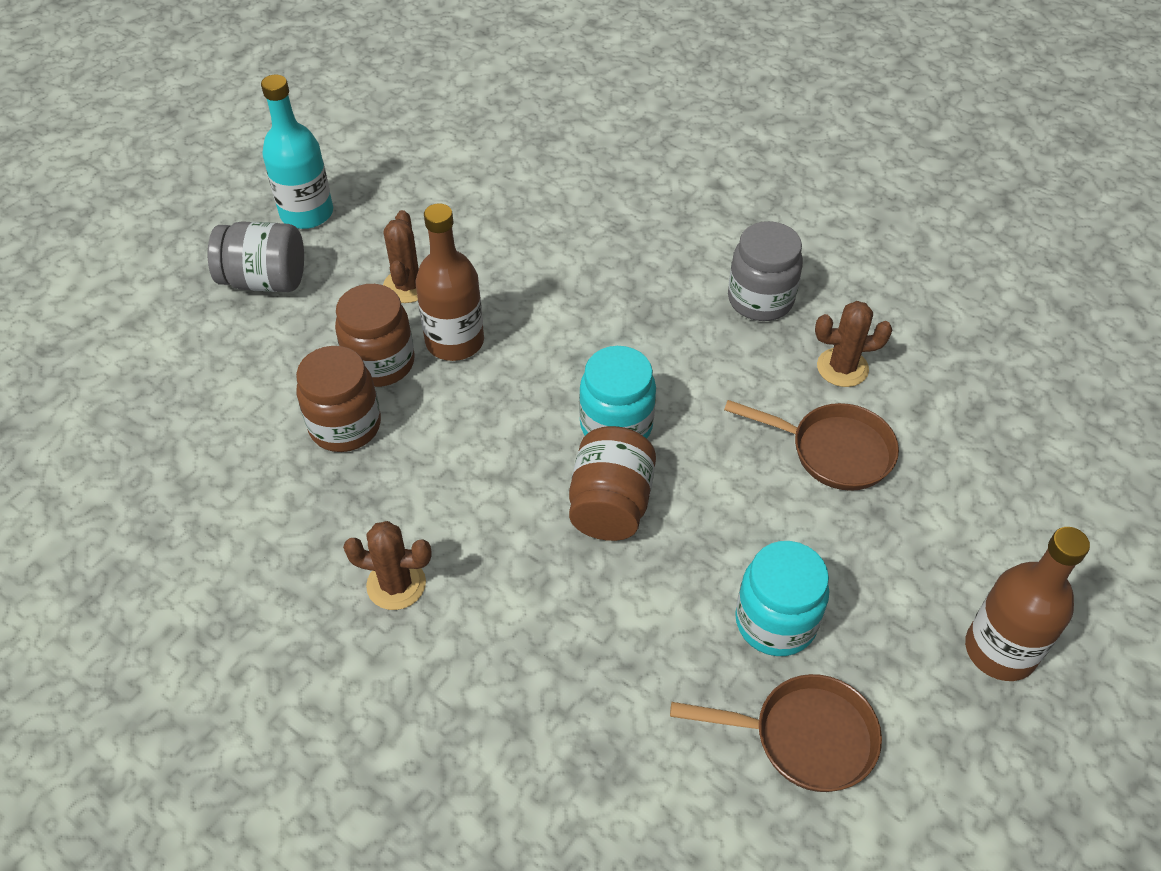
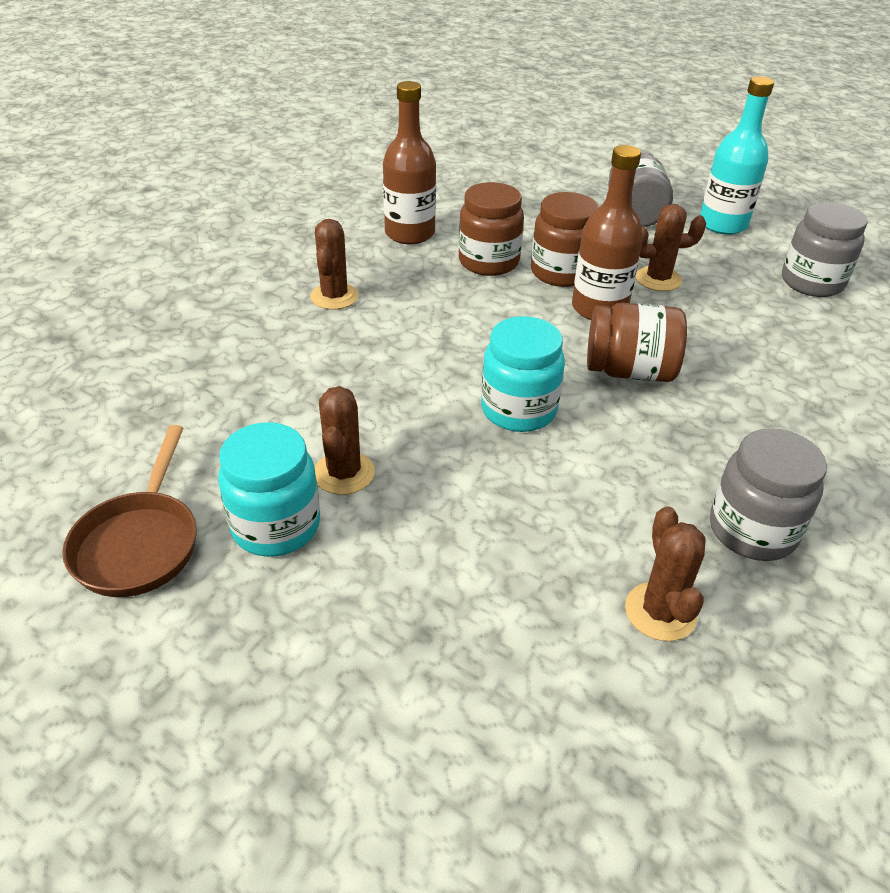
camera: 85 degrees right, 10 degrees down
brown jar [569,426,656,541] -> brown jar moved to [587,303,687,382]
brown pan [724,400,899,491] -> none
brown bottle [965,527,1090,681] -> brown bottle moved to [383,81,436,244]
none -> brown cactus [315,386,375,495]
none -> grey jar [782,202,868,297]

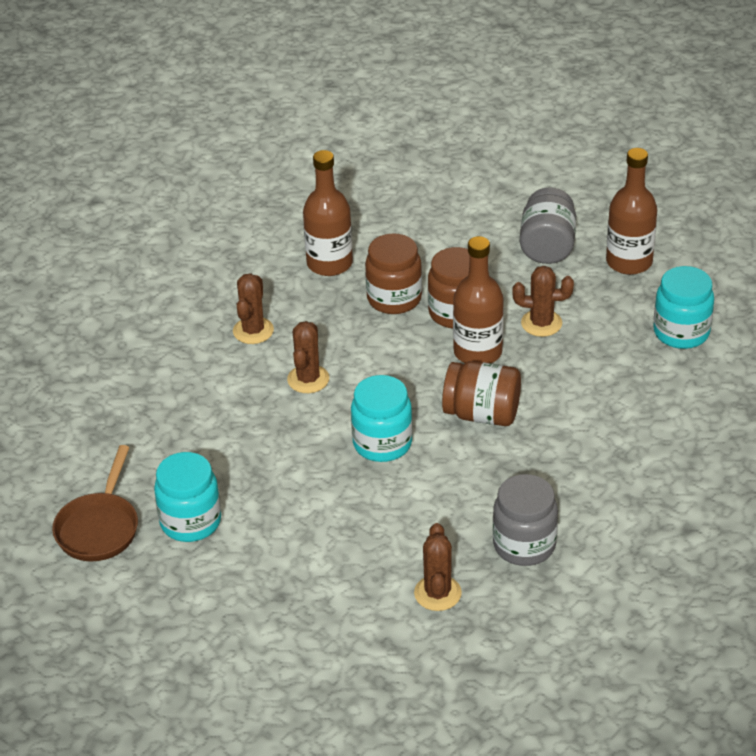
camera: 10 degrees right, 0 degrees up
brown cactus [315,386,375,495] -> brown cactus moved to [287,321,329,393]
turquoise bottle [700,76,774,235] -> brown bottle [606,148,657,275]
grey jar [782,202,868,297] -> turquoise jar [654,266,714,349]

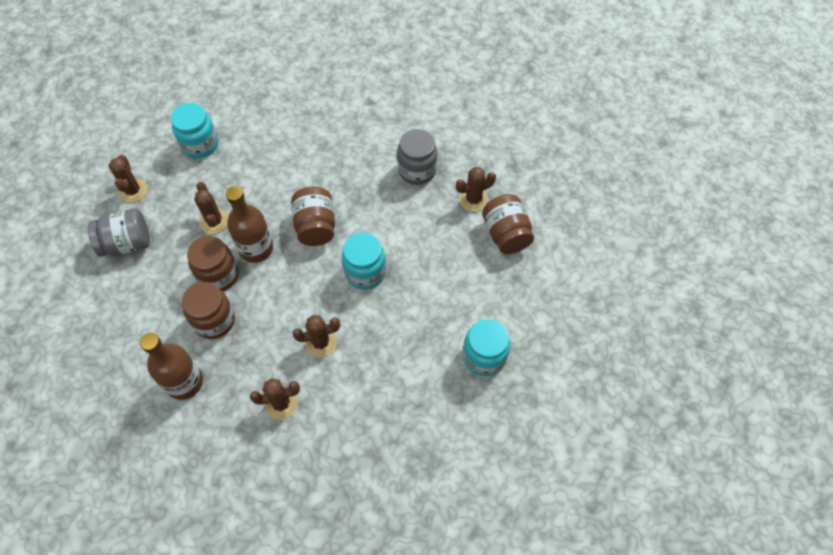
camera: 115 degrees left, 20 degrees up
brown pan [52,445,138,561] -> none
brown bottle [606,148,657,275] -> brown cactus [109,155,147,203]
none -> brown jar [482,194,534,254]

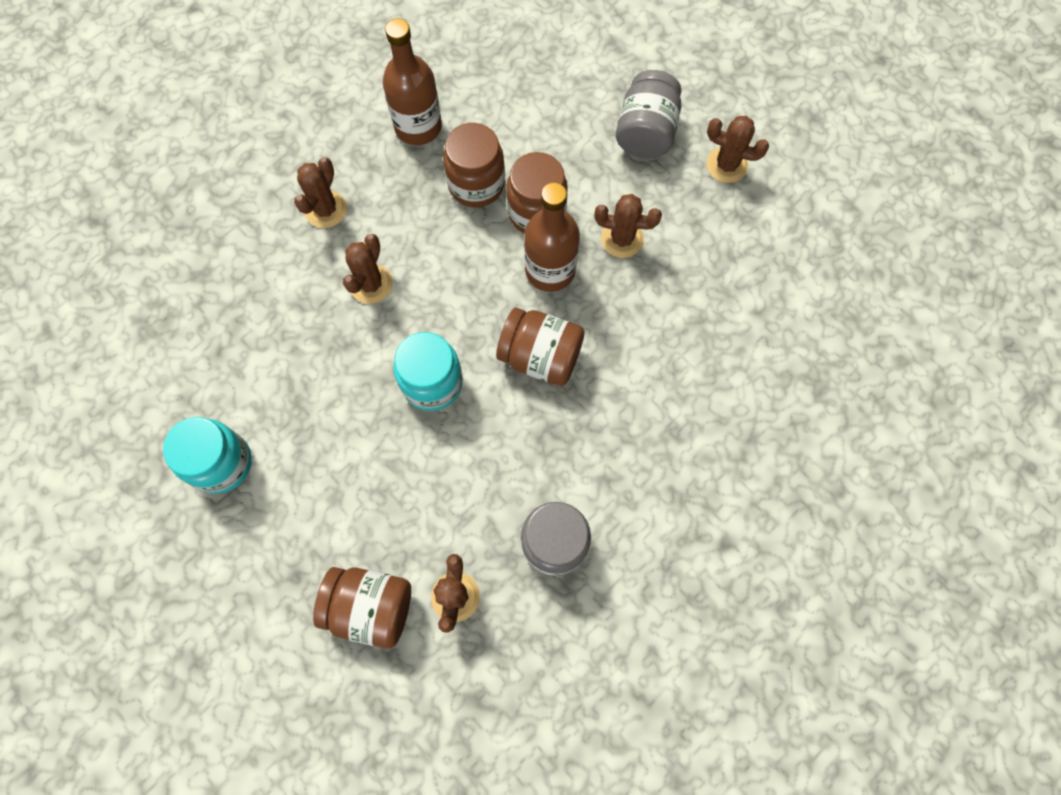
camera: 120 degrees right, 10 degrees up
turquoise jar [171,103,218,159] -> none

